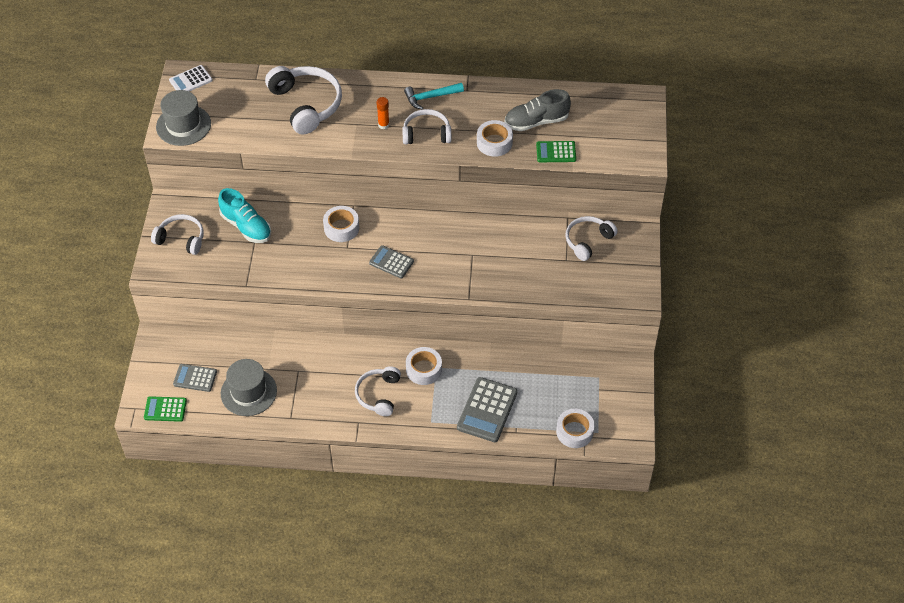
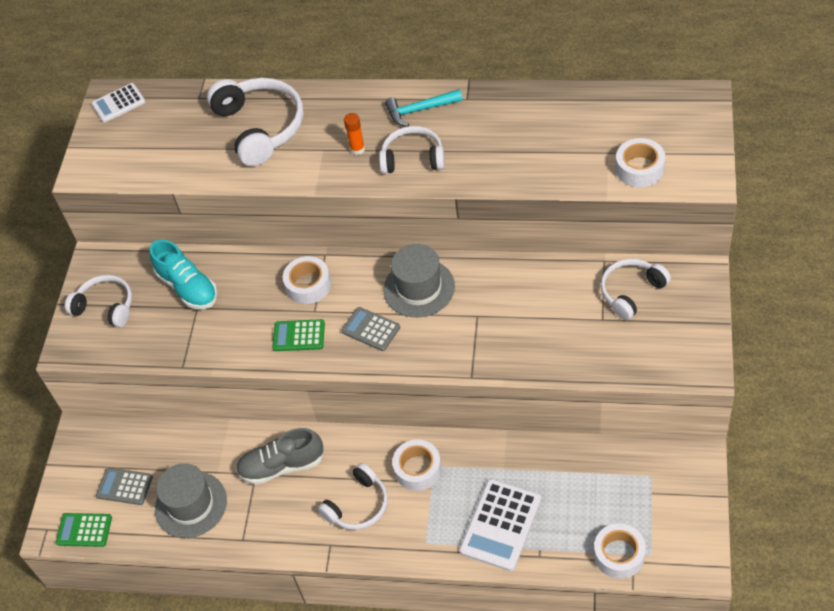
camera: 10 degrees right, 0 degrees up
grey hat [156,90,211,146] -> grey hat moved to [383,244,455,317]
white headphones [355,366,401,416] -> white headphones turned 150 degrees counterclockwise [318,463,388,530]
grey calculator [457,377,518,442] -> white calculator [459,479,541,571]
white tape [477,120,513,157] -> white tape moved to [616,138,665,187]
grey shoe [504,89,571,131] -> grey shoe moved to [236,428,324,485]
green calculator [536,141,576,162] -> green calculator moved to [272,319,325,351]

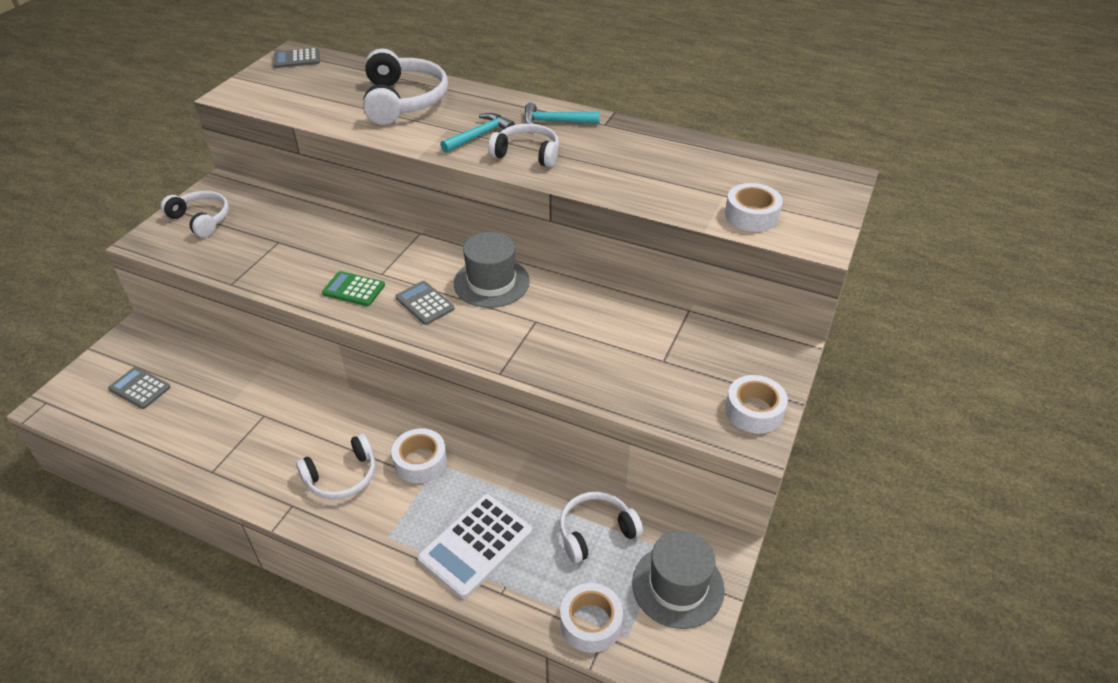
camera: 10 degrees right, 10 degrees down
green calculator [56,513,112,547] -> none
white calculator [91,83,145,122] -> grey calculator [274,48,320,68]
turquoise shoe [150,239,218,309] -> none
grey hat [155,463,227,538] -> grey hat moved to [632,531,725,629]
grey shoe [236,428,324,485] -> none
white tape [283,256,331,304] -> white tape moved to [725,375,788,434]
orange glue stick [344,113,365,155] -> turquoise hammer [440,113,515,153]
white headphones [601,259,671,320] -> white headphones moved to [559,492,643,563]

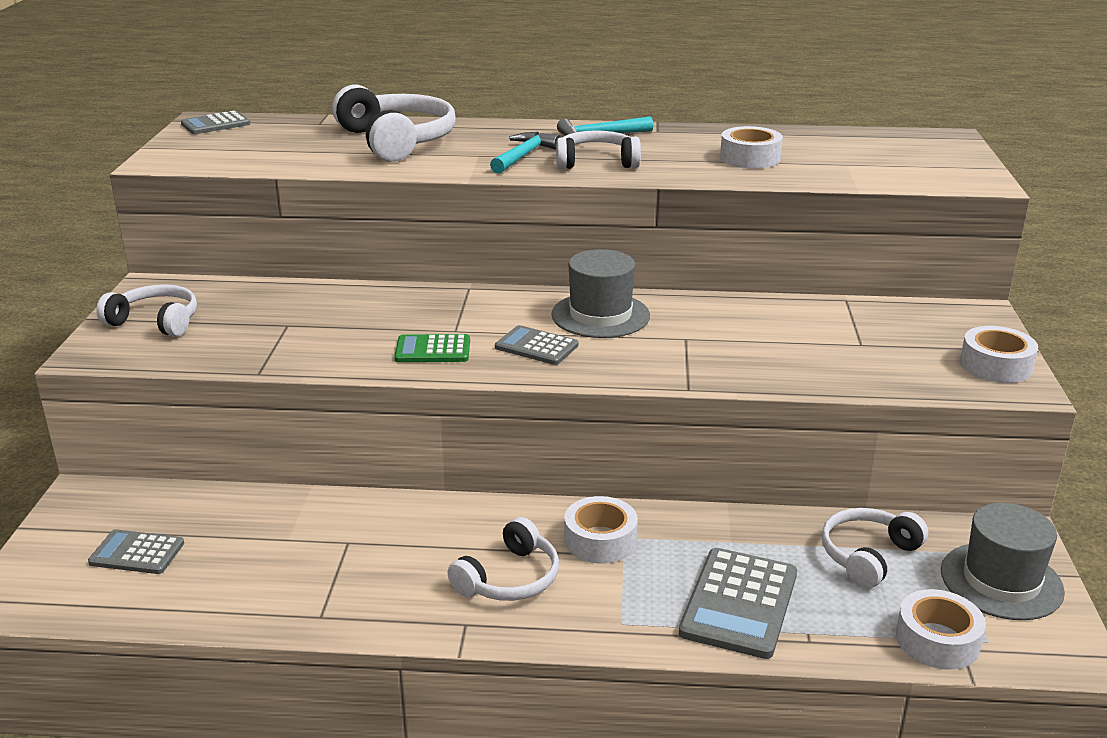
camera: 20 degrees left, 15 degrees down
white calculator [417,494,532,599] -> grey calculator [679,548,797,659]
white tape [725,183,783,232] -> white tape moved to [720,126,783,169]

